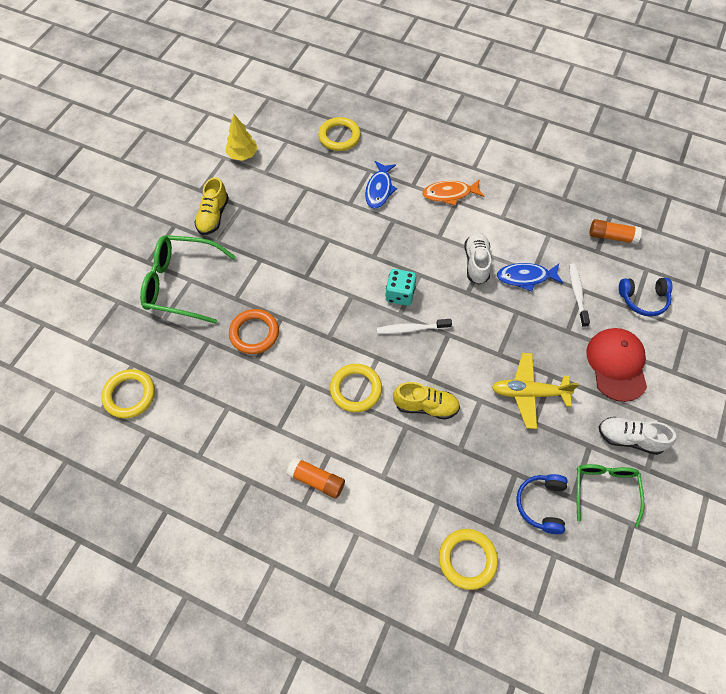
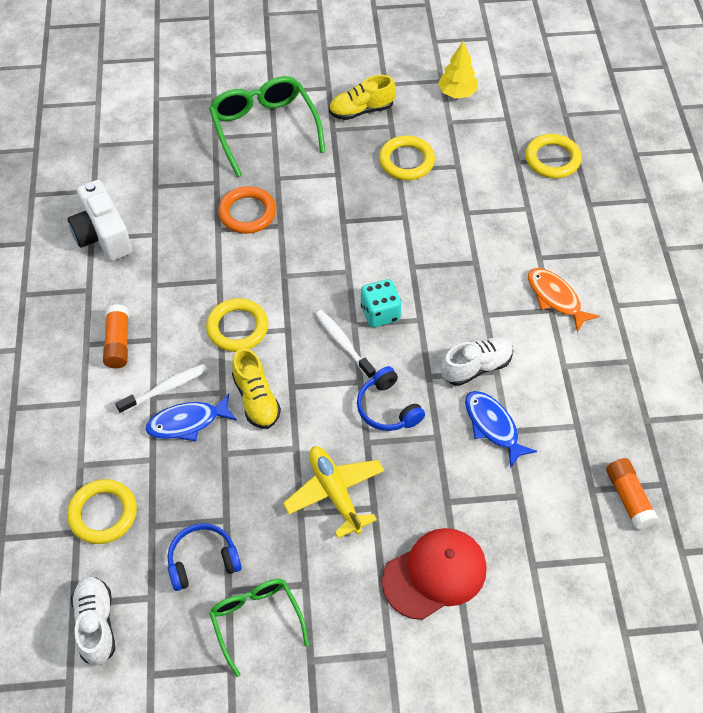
camera: 60 degrees right, 5 degrees down
yellow ring [101,369,155,418] -> yellow ring moved to [379,136,435,180]
blue fish [365,161,397,209] -> blue fish moved to [145,393,237,442]
white toothbrush [569,263,590,327] -> white toothbrush moved to [115,364,207,414]
green glasses [577,464,645,527] -> green glasses turned 90 degrees counterclockwise [209,579,309,677]
white shoe [598,417,676,455] -> white shoe moved to [71,577,115,665]
blue headphones [619,278,672,316] -> blue headphones moved to [357,366,425,431]
none -> white camera [68,180,132,261]

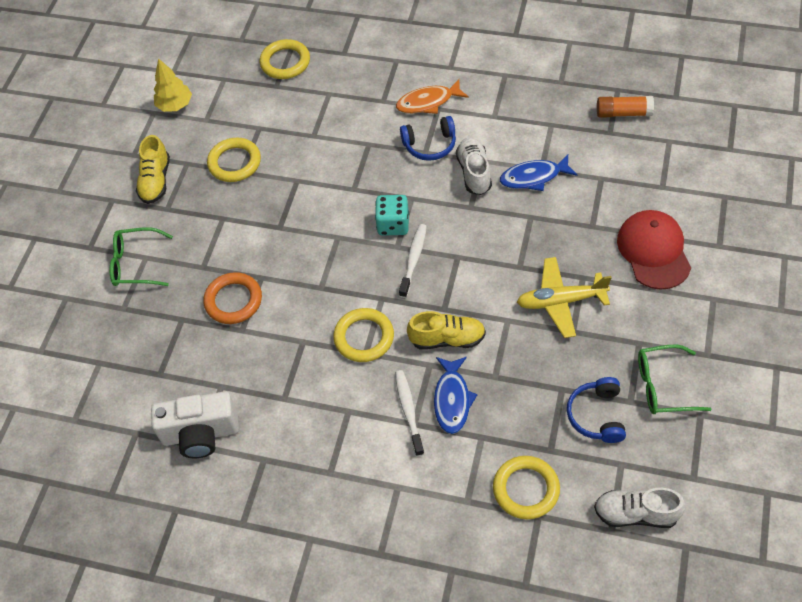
camera: 65 degrees left, 0 degrees up
orange glue stick [103,304,129,368] -> none
green glasses [209,76,325,177] -> green glasses [110,227,173,286], size x0.63
white toothbrush [315,310,376,379] -> white toothbrush turned 120 degrees clockwise [399,224,427,298]
blue headphones [357,366,425,431] -> blue headphones moved to [400,116,456,161]

